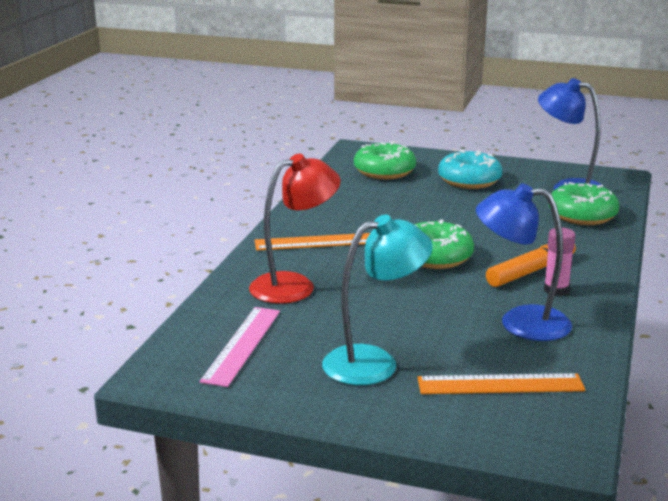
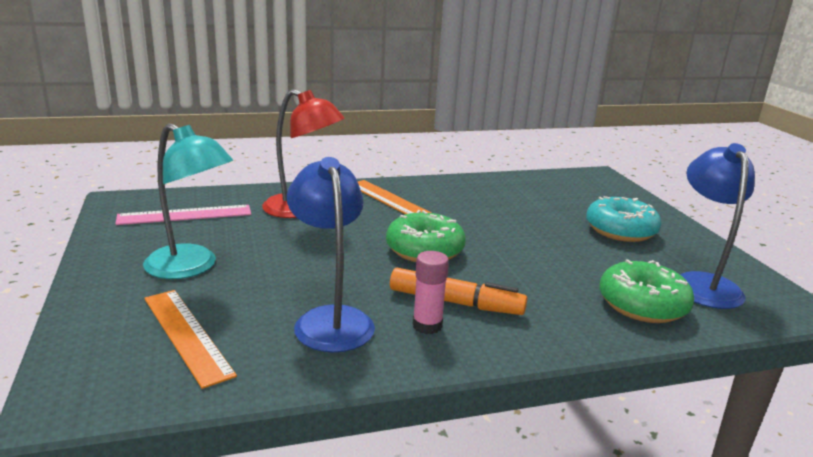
camera: 55 degrees right, 0 degrees up
green donut [354,142,416,179] -> none

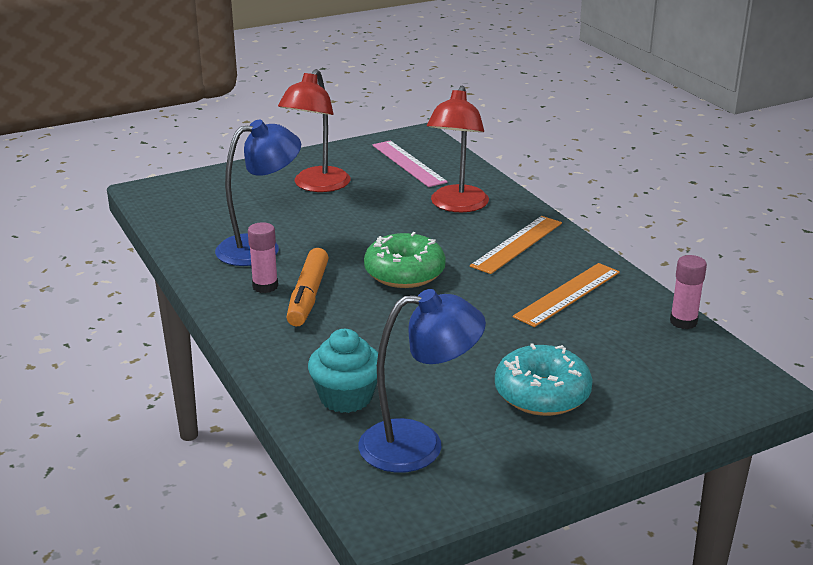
camera: 80 degrees right, 5 degrees up
turquoise lamp [143,123,233,279] -> red lamp [278,69,350,192]
orange ruler [144,290,237,389] -> orange ruler moved to [513,263,620,327]
green donut [600,259,695,323] -> turquoise cupcake [308,329,378,413]
none -> pink glue stick [670,255,707,329]

